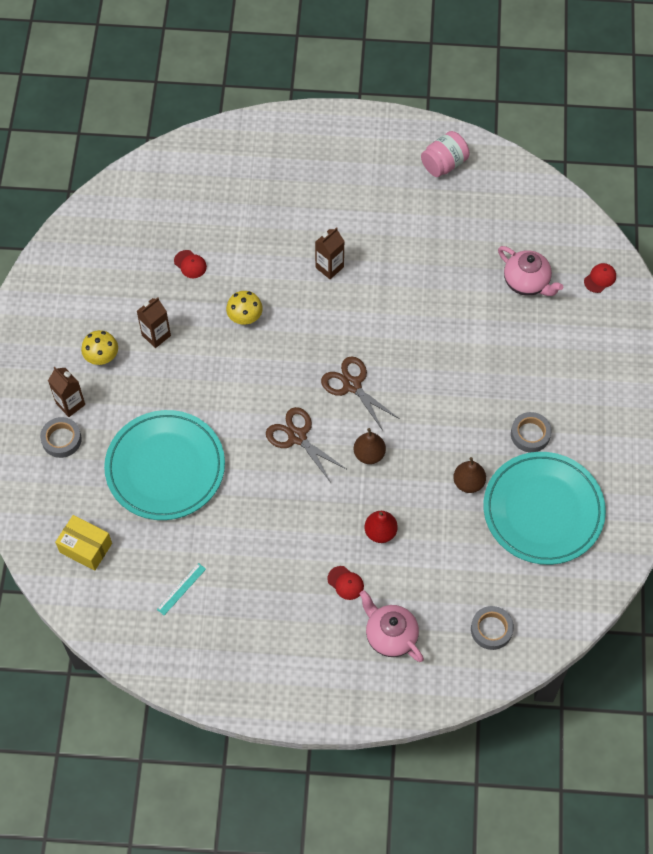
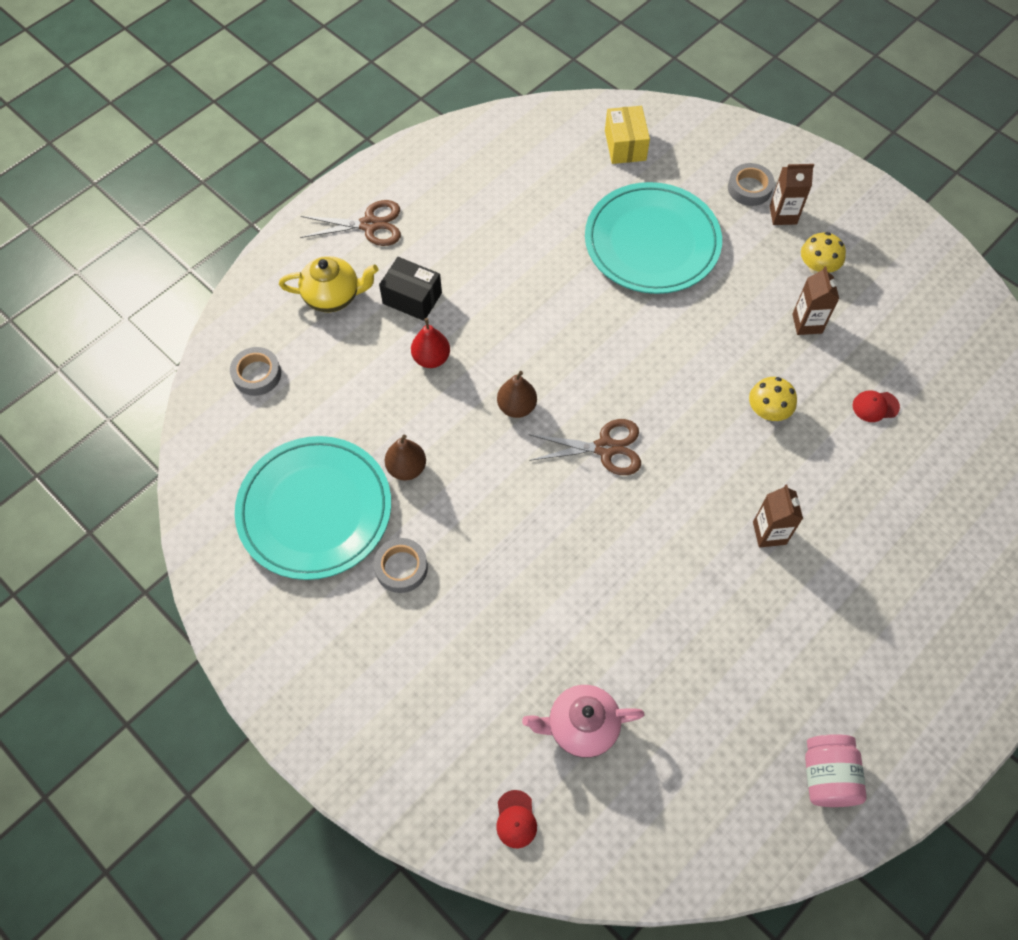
camera: 130 degrees right, 0 degrees up
yellow box [55,515,112,571] -> yellow box turned 75 degrees counterclockwise [605,106,650,164]
turquoise ruler [157,563,206,615] -> none
brown scissors [266,407,346,483] -> brown scissors moved to [300,200,401,246]
red cap [327,566,364,600] -> black box [379,257,442,321]
pink teapot [359,590,424,662] -> yellow teapot [279,256,378,312]

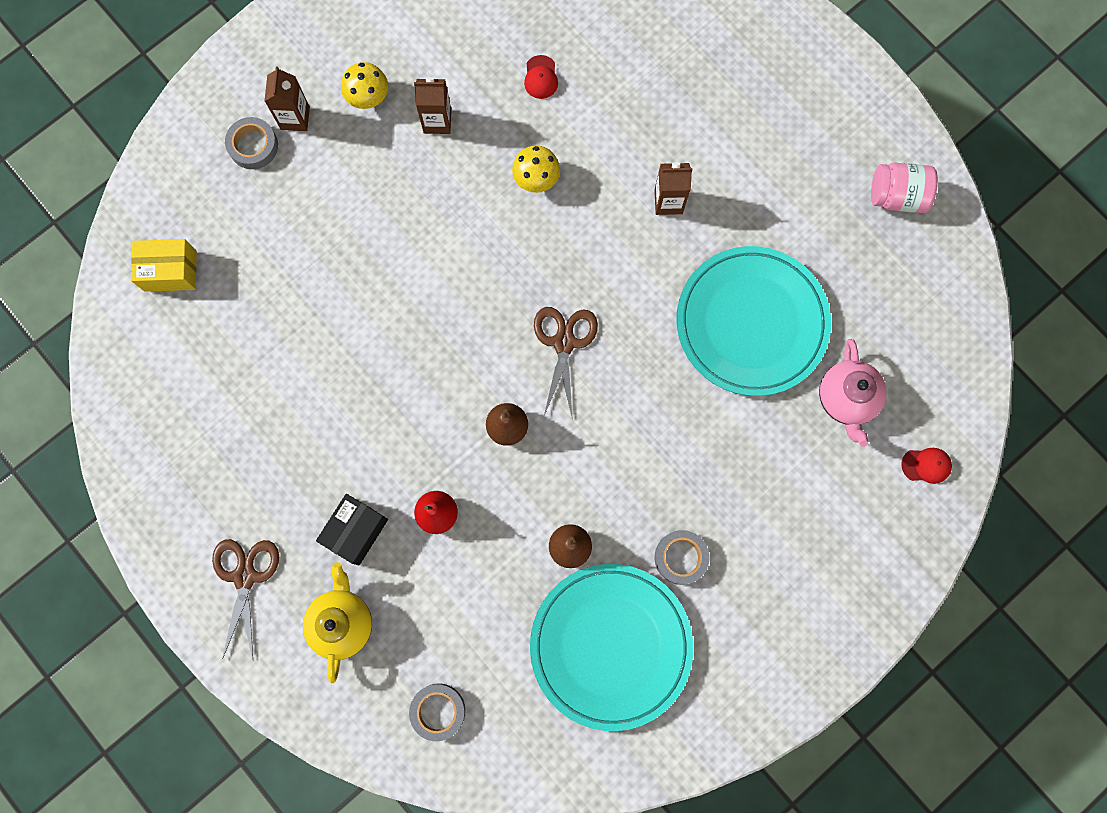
camera: 85 degrees left, 15 degrees up
turquoise plate [585,182,722,294] -> turquoise plate moved to [677,246,831,396]

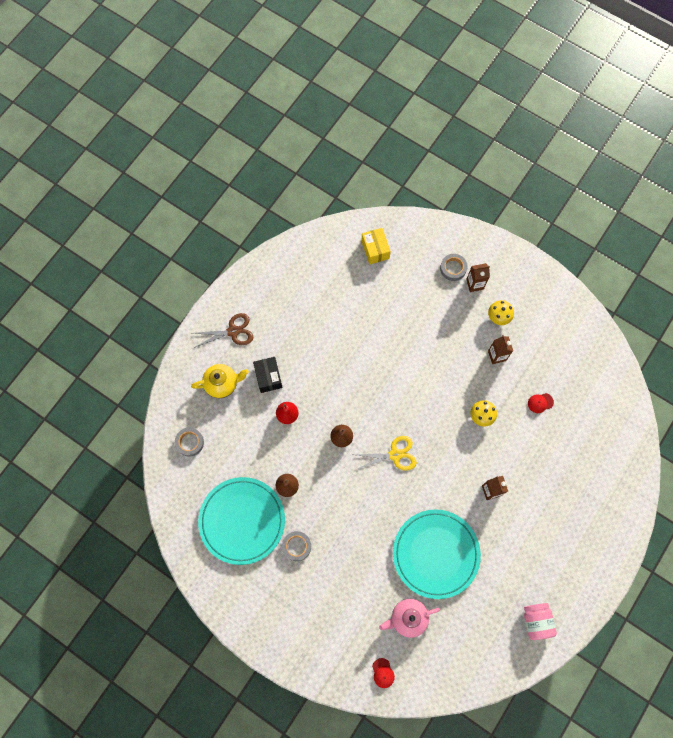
camera: 75 degrees right, 5 degrees down
black box [316,494,388,565] -> black box turned 60 degrees clockwise [253,357,283,393]
brown scissors [534,307,598,420] -> yellow scissors [354,436,417,471]

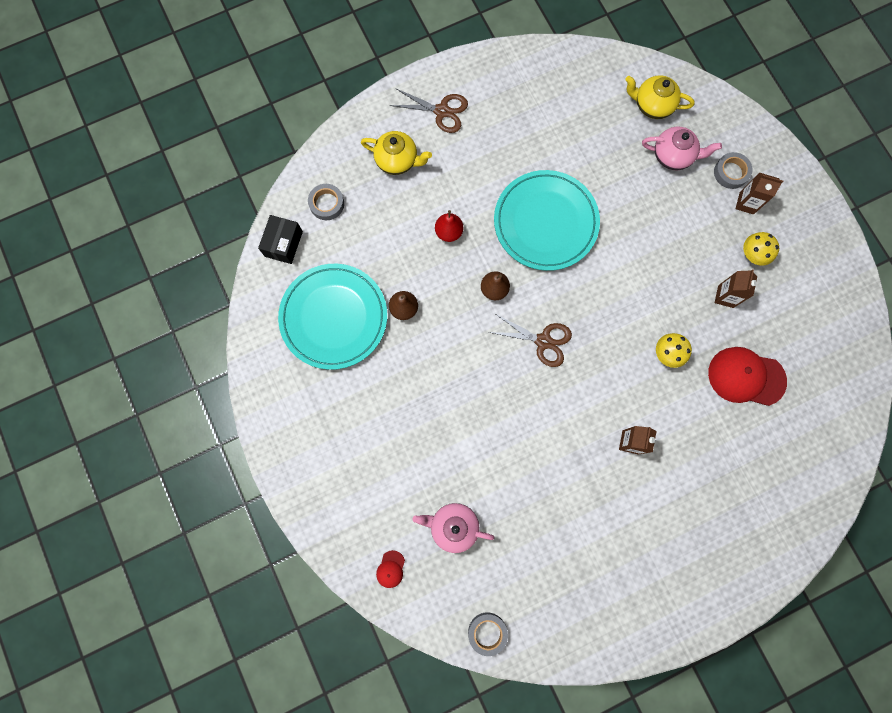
camera: 30 degrees right, 5 degrees up
black box [253,357,283,393] -> black box moved to [258,215,303,264]
grey tape [282,531,311,561] -> grey tape moved to [468,612,508,656]
yellow scissors [354,436,417,471] -> brown scissors [488,314,572,367]
yellow box [361,228,391,265] -> yellow teapot [625,75,695,119]
turquoise plate [393,509,481,599] -> turquoise plate moved to [494,170,600,271]
pink jar [524,603,557,640] -> none
red cap [528,393,554,413] -> red cap [708,347,787,406], size x2.23
none -> pink teapot [642,127,722,170]

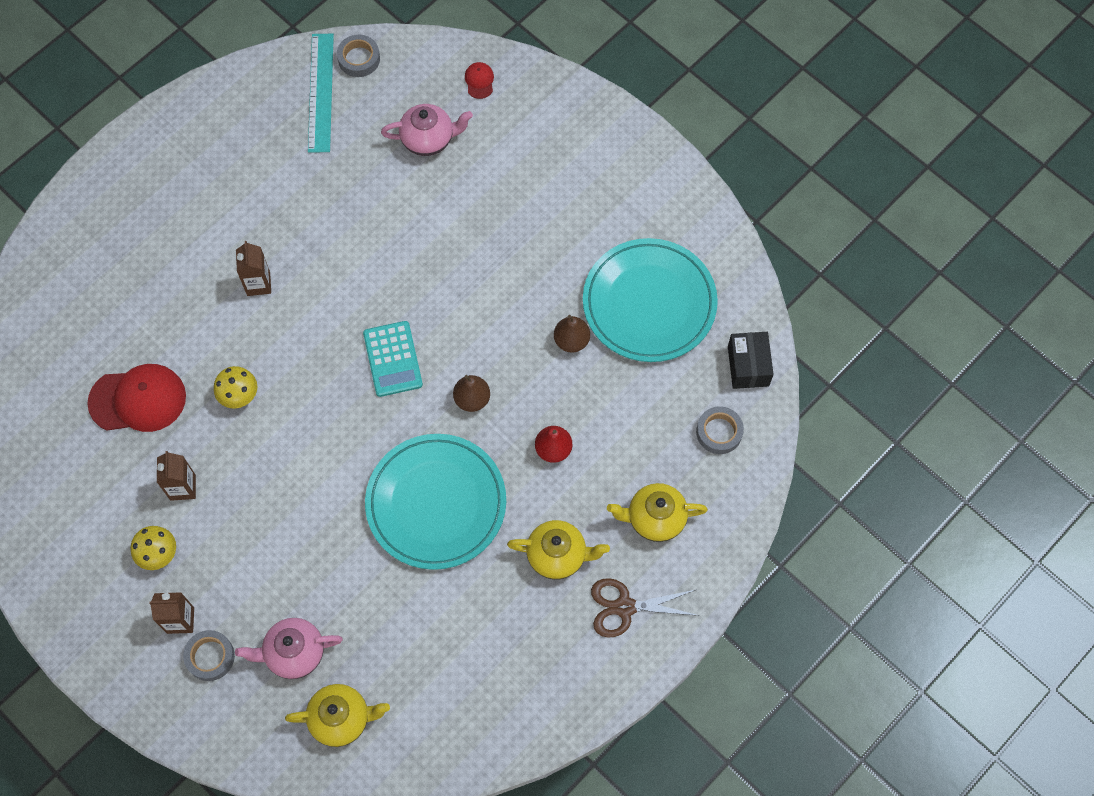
camera: 160 degrees right, 10 degrees down
brown scissors [488,314,572,367] -> turquoise calculator [363,321,423,397]
none -> turquoise ruler [308,34,334,153]
none -> yellow teapot [507,520,610,579]

